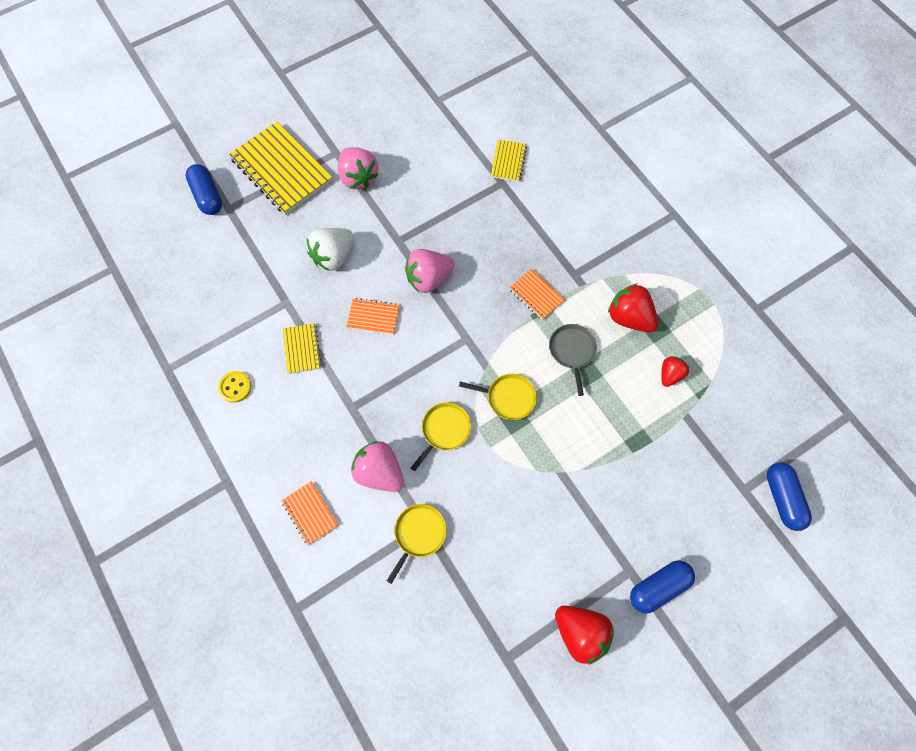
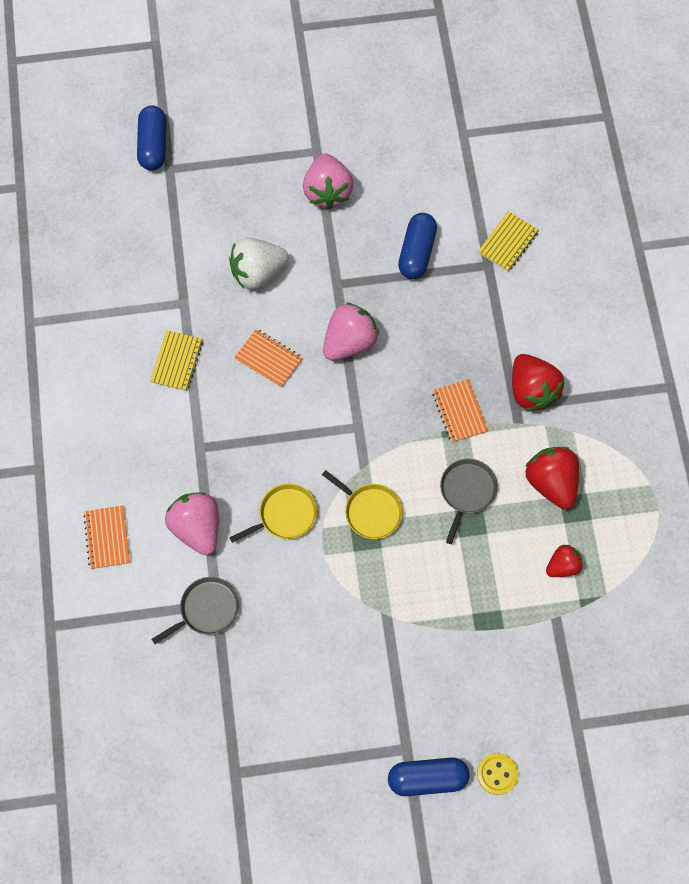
camera: 25 degrees right, 0 degrees up
yellow button [218,371,251,403] -> yellow button moved to [477,753,518,795]
yellow notebook [229,122,333,215] -> none
yellow pan [387,504,447,584] -> grey pan [152,577,239,644]
pink strawberry [405,249,455,293] -> pink strawberry turned 135 degrees clockwise [323,303,379,361]
red strawberry [555,606,614,665] -> red strawberry moved to [512,354,564,411]
blue capsule [766,462,812,531] -> blue capsule moved to [398,213,437,279]

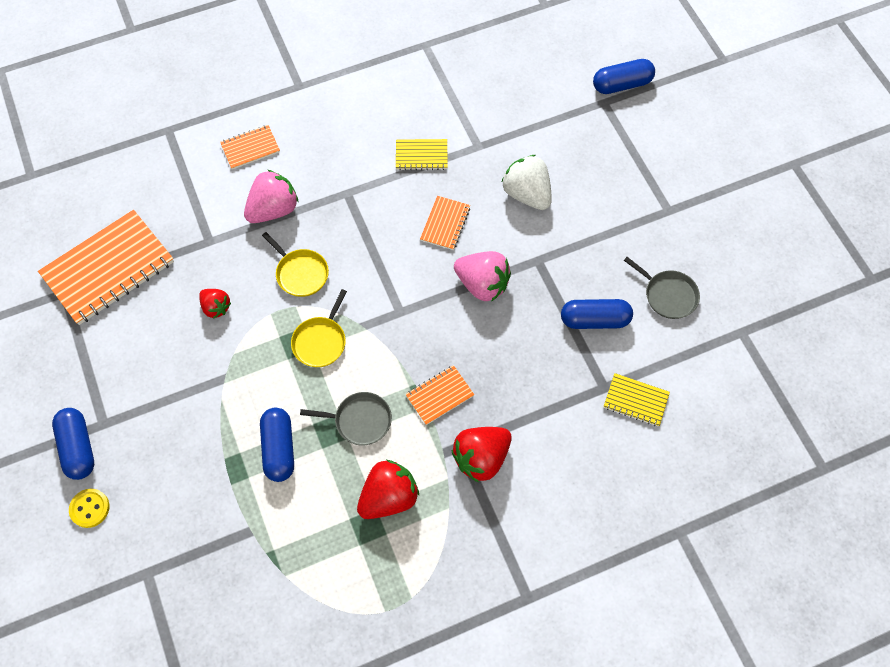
camera: 75 degrees right, 5 degrees down
grey pan [152,577,239,644] -> grey pan moved to [624,257,700,319]
pink strawberry [303,153,353,209] -> none
red strawberry [546,544,583,577] -> red strawberry moved to [199,289,231,319]
none -> orange notebook [38,210,174,325]
none -> blue capsule [260,408,294,482]

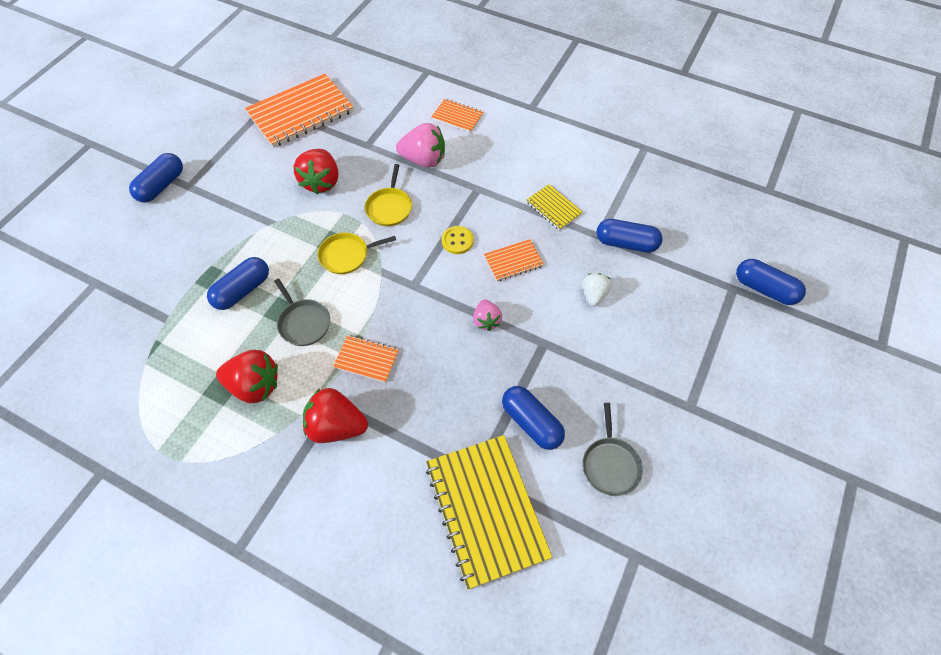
camera: 50 degrees right, 5 degrees down
orange notebook [38,210,174,325] -> orange notebook turned 45 degrees counterclockwise [245,74,353,148]
yellow button [69,489,109,528] -> yellow button moved to [442,226,474,254]
red strawberry [199,289,231,319] -> red strawberry [294,149,338,194], size x1.69
pink strawberry [454,251,511,302] -> pink strawberry [473,299,502,331], size x0.59
white strawberry [502,155,552,210] -> white strawberry [583,273,612,306], size x0.59
yellow notebook [604,373,670,427] -> yellow notebook [426,435,552,589], size x2.05
none -> blue capsule [596,219,663,253]

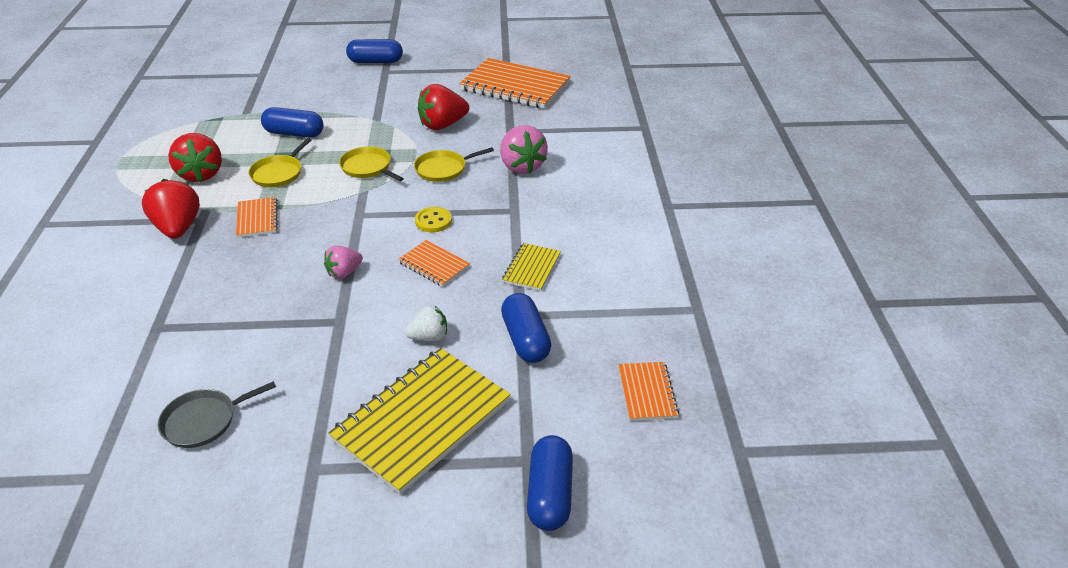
camera: 60 degrees right, 20 degrees down
grey pan [274,278,330,346] -> yellow pan [248,138,312,187]
yellow notebook [426,435,552,589] -> yellow notebook moved to [328,348,511,495]
orange notebook [431,99,483,132] -> orange notebook moved to [618,362,679,421]
blue capsule [502,386,565,450] -> none

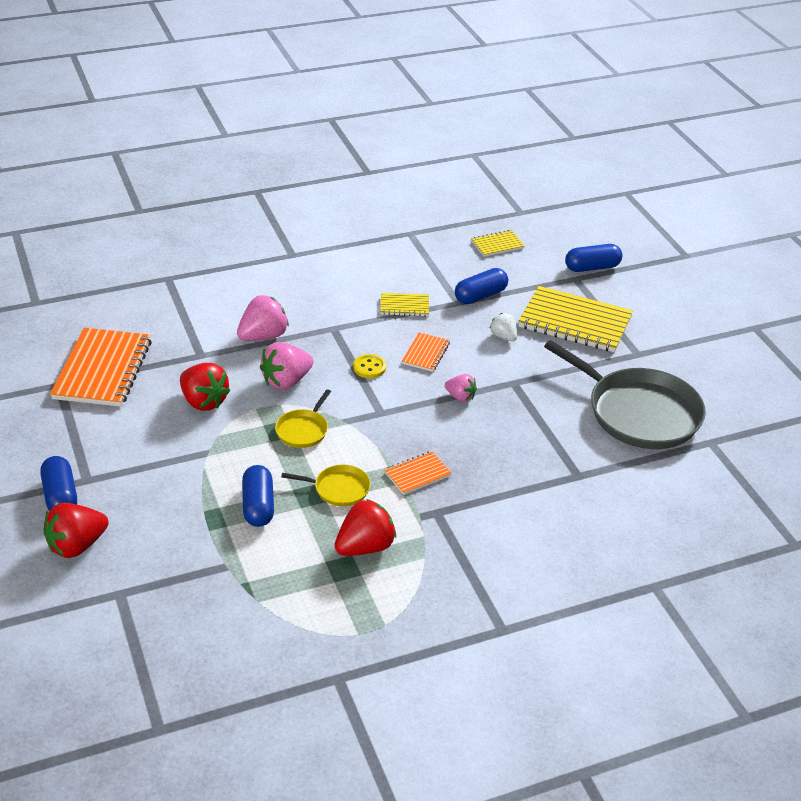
camera: 110 degrees left, 0 degrees up
red strawberry [142,179,200,239] -> red strawberry moved to [43,503,109,558]
grey pan [158,381,276,448] -> grey pan [544,340,706,449], size x2.21
yellow pan [414,147,494,182] -> pink strawberry [260,342,313,390]
orange notebook [618,362,679,421] -> yellow notebook [471,230,525,257]

